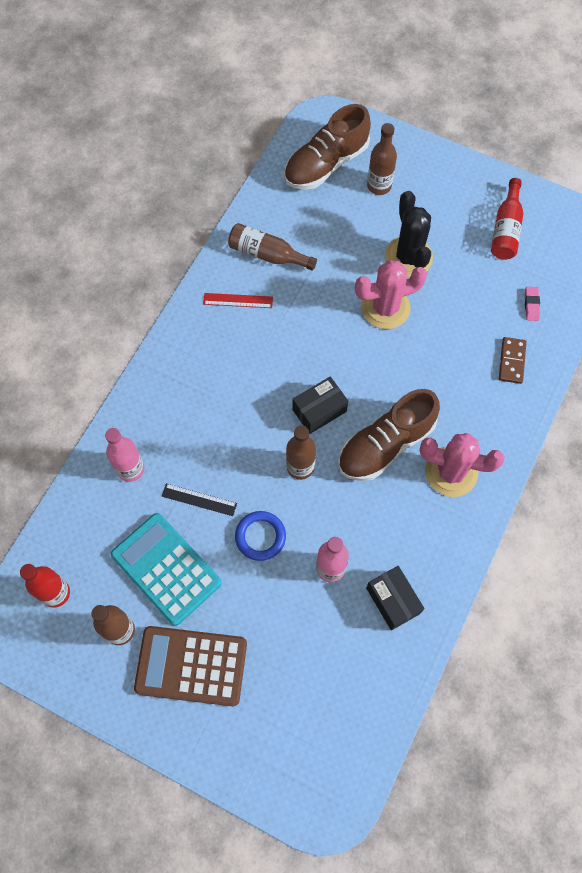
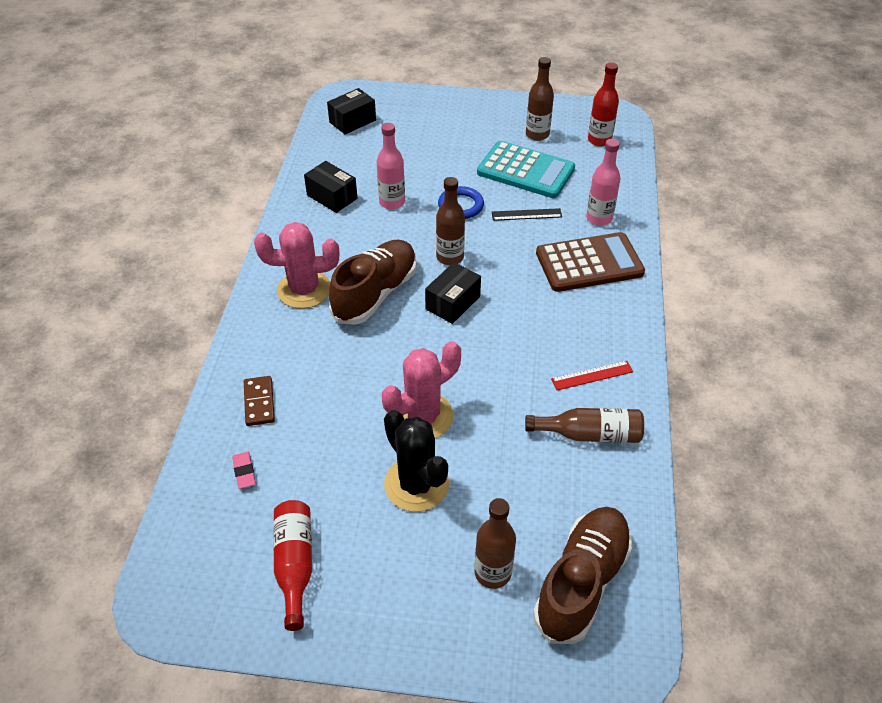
camera: 160 degrees right, 20 degrees down
brown calculator [134,626,247,706] -> brown calculator moved to [536,232,645,292]
none -> black box [327,88,376,134]

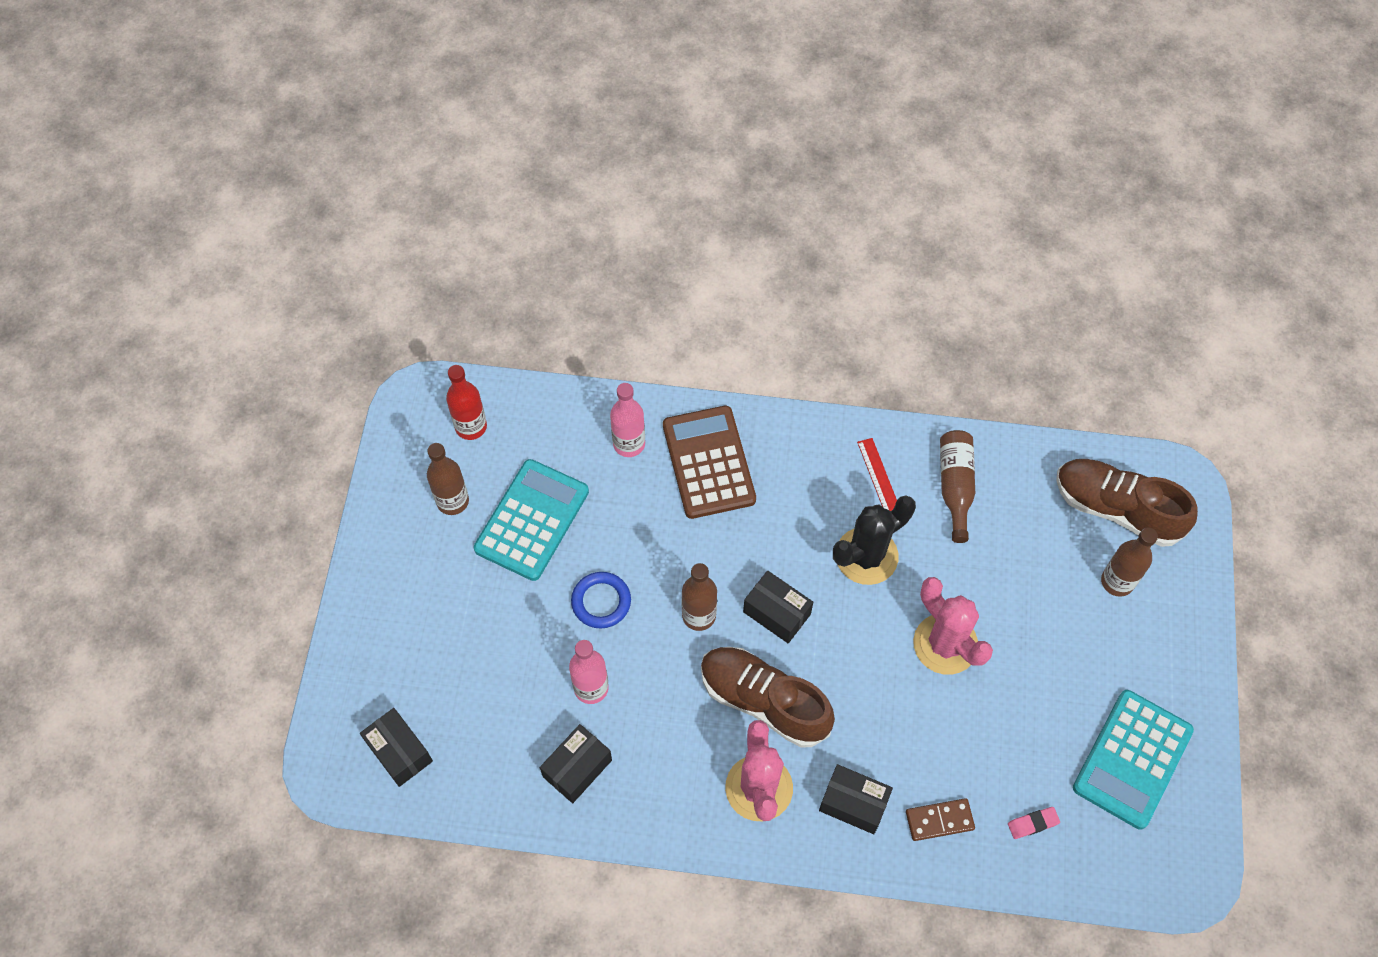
camera: 90 degrees left, 15 degrees up
red bottle [273,500,312,631] -> turquoise calculator [1073,690,1194,830]
black cactus [384,410,449,512] -> black cactus moved to [833,495,916,585]
black ruler [492,208,562,221] -> none
none -> black box [819,764,893,834]

